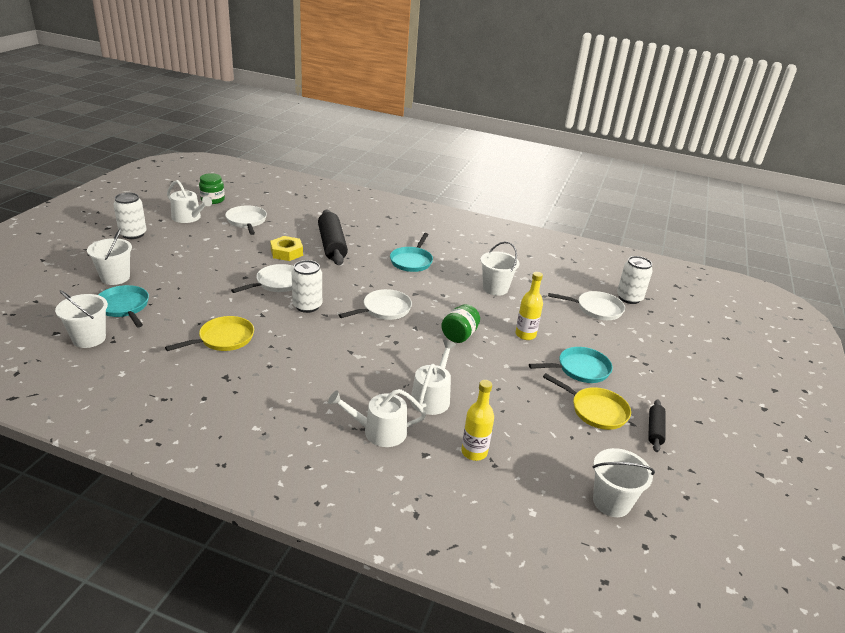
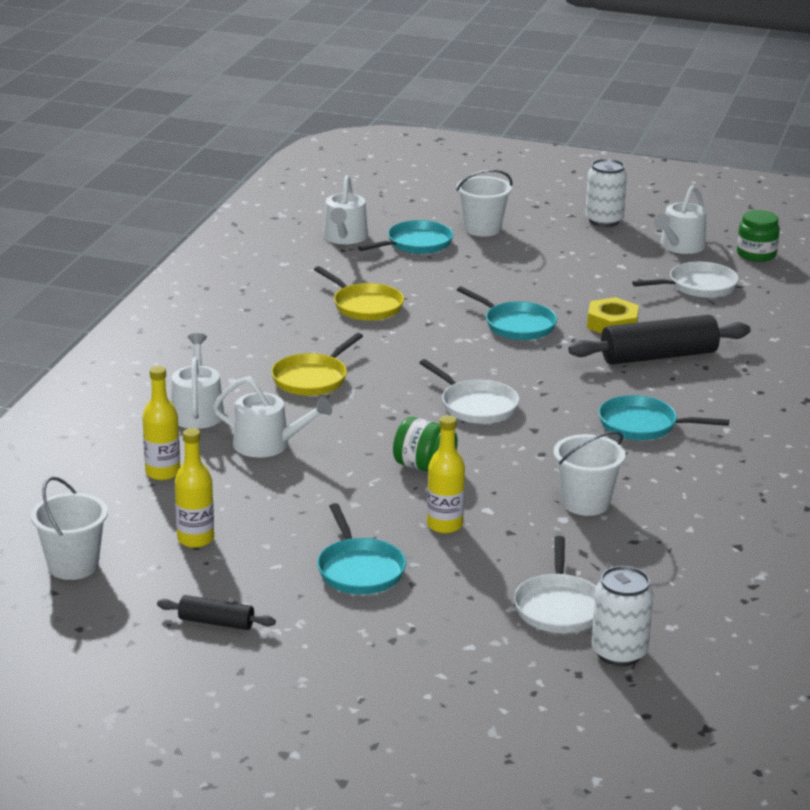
camera: 90 degrees right, 5 degrees down
white bucket [55,290,108,348] -> white watering can [323,175,368,244]
white pan [231,264,294,293] -> turquoise pan [457,286,557,340]
white can [292,260,322,313] -> none
yellow pan [543,373,631,430] -> yellow pan moved to [271,333,363,396]
none -> yellow bottle [175,428,214,548]

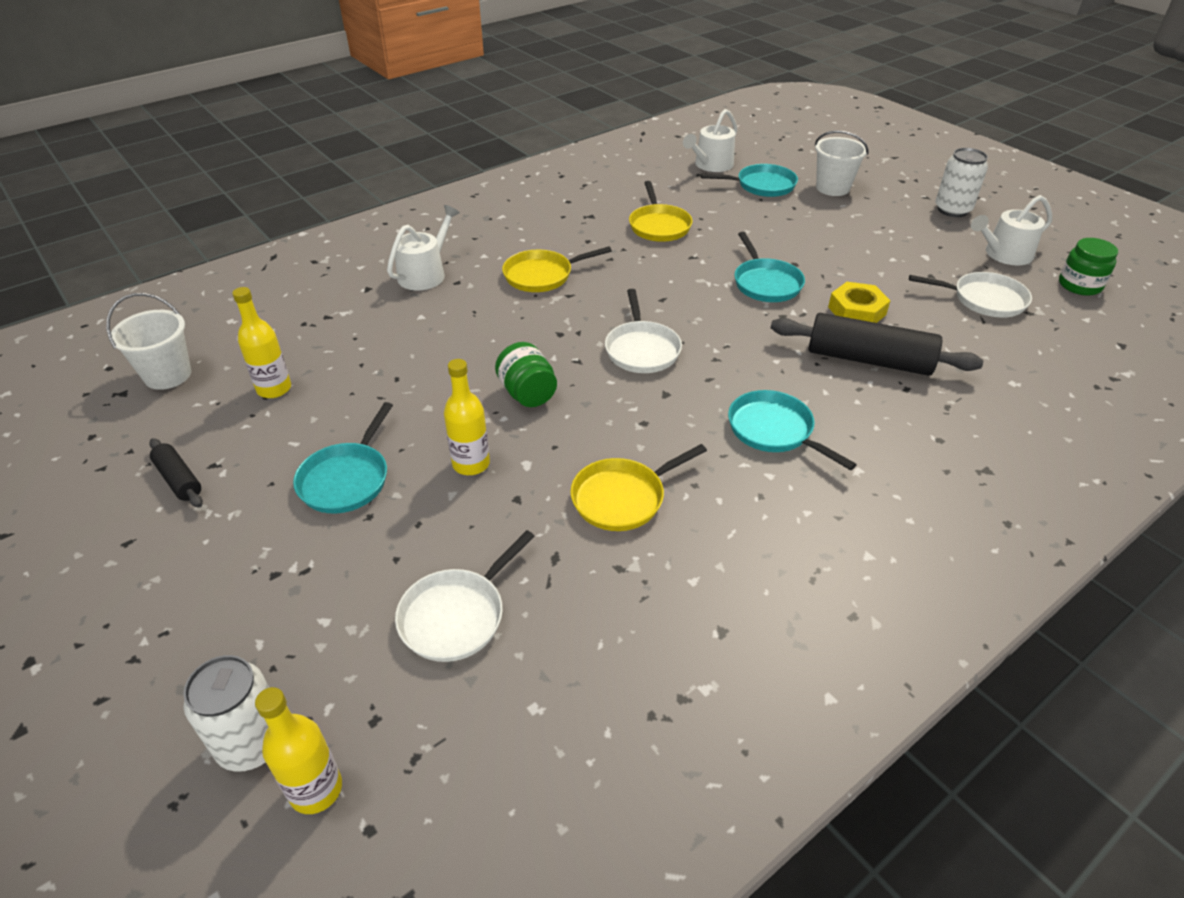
camera: 35 degrees right, 15 degrees up
yellow bottle [142,366,180,480] -> yellow bottle moved to [255,687,342,814]
white watering can [213,377,332,458] -> none
white bucket [554,431,625,516] -> yellow pan [570,444,707,531]
white can [591,566,653,666] -> white can moved to [183,655,269,772]

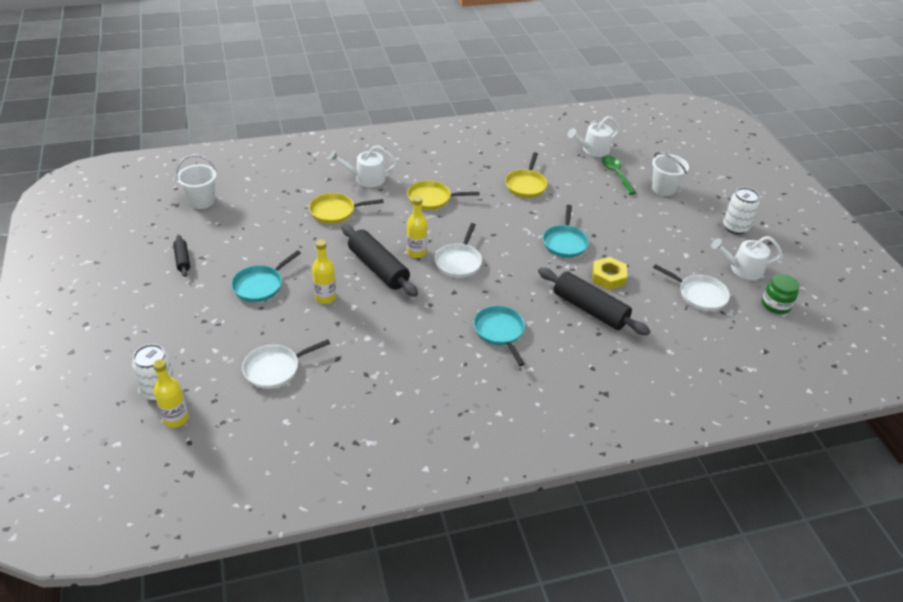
camera: 20 degrees right, 0 degrees up
yellow bottle [232,287,291,398] -> yellow bottle moved to [407,196,428,258]
white watering can [387,205,460,290] -> white watering can turned 150 degrees counterclockwise [329,145,397,187]
green jar [495,342,557,407] -> black rolling pin [342,224,418,297]
yellow pan [570,444,707,531] -> yellow pan moved to [309,193,384,224]
turquoise pan [700,164,798,197] -> green spoon [601,156,636,195]

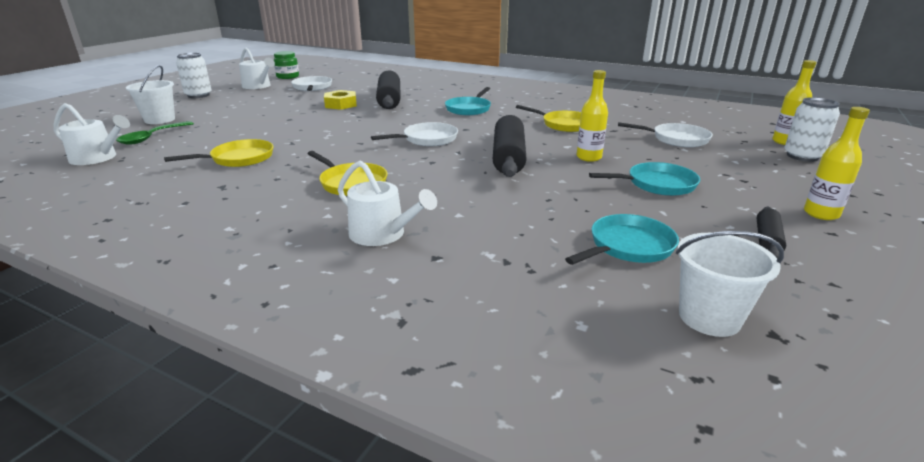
camera: 135 degrees left, 15 degrees down
yellow pan [309,193,384,224] -> yellow pan moved to [516,105,581,132]
yellow bottle [407,196,428,258] -> yellow bottle moved to [804,107,870,220]
turquoise pan [543,205,589,258] -> turquoise pan moved to [565,214,679,265]

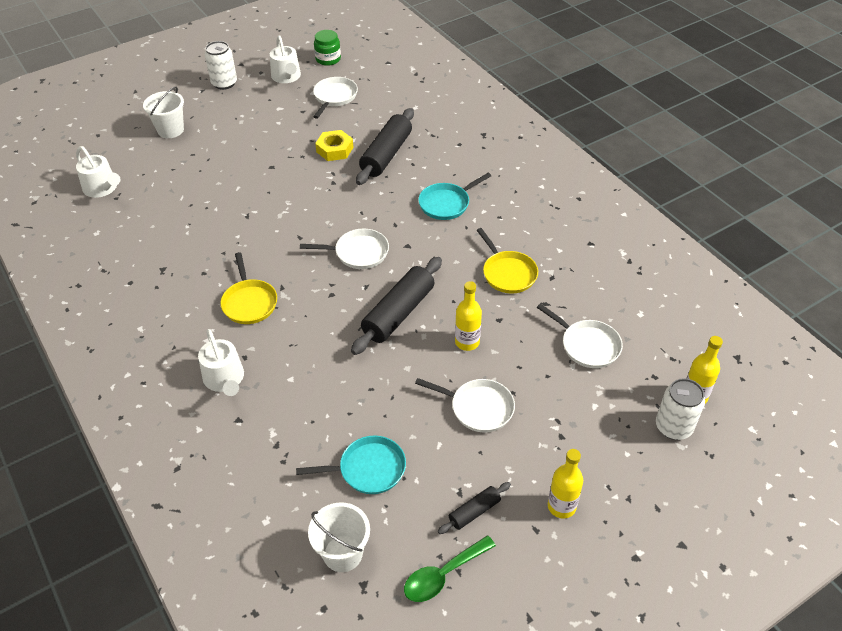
camera: 30 degrees right, 20 degrees up
green spoon [116,121,194,145] -> green spoon moved to [404,535,496,602]
yellow pan [164,139,273,167] -> none
turquoise pan [589,162,700,196] -> white pan [415,378,515,432]

